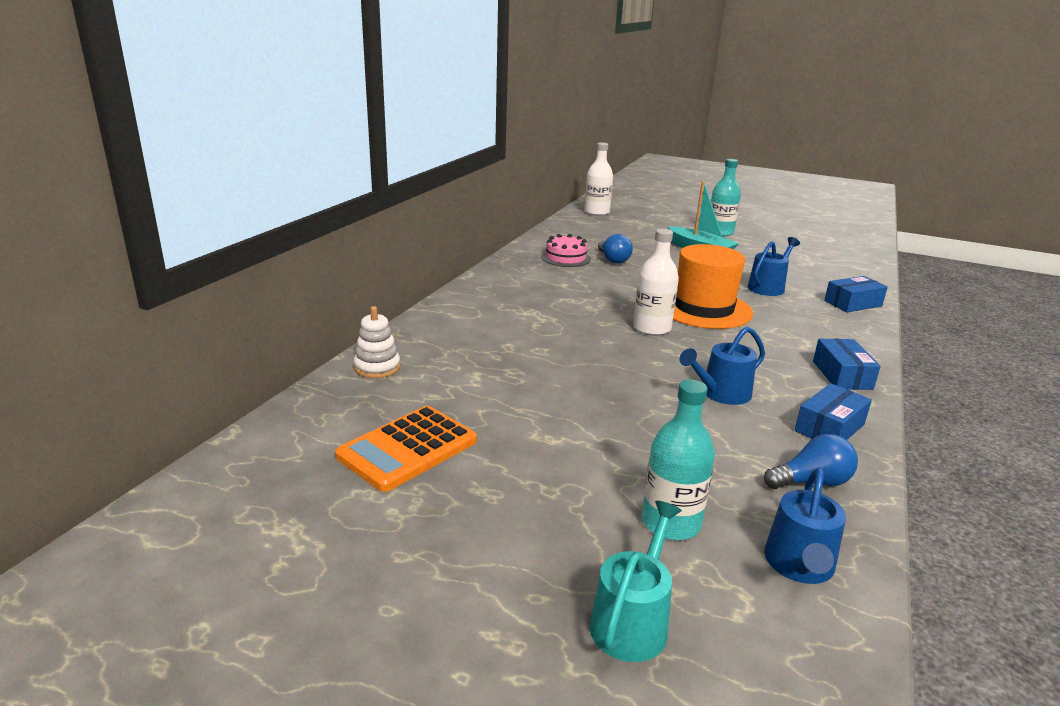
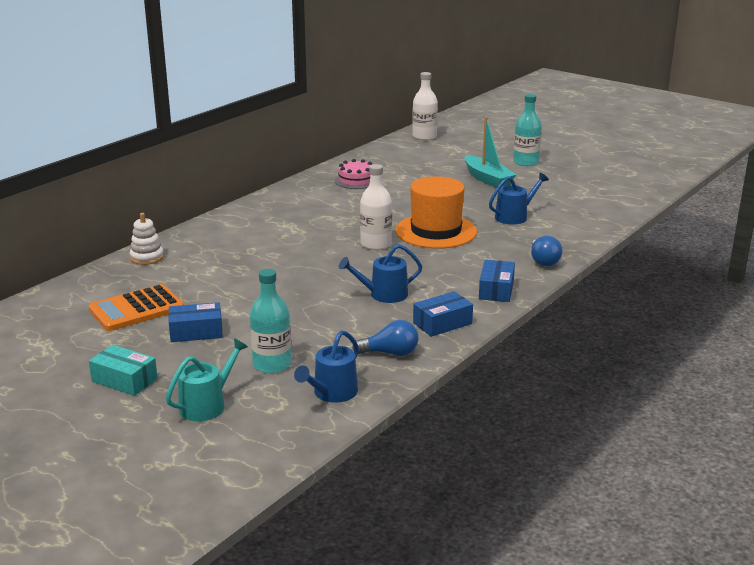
camera: 15 degrees right, 0 degrees up
blue light bulb [598,234,633,264] -> blue light bulb moved to [531,236,562,266]
blue box [824,276,888,312] -> blue box moved to [168,302,223,342]
none -> turquoise box [89,345,158,396]

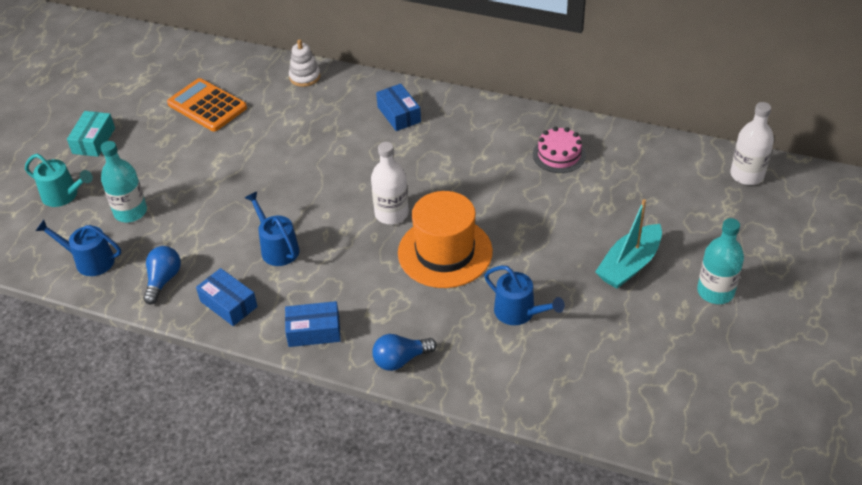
camera: 75 degrees right, 20 degrees up
blue box [168,302,223,342] -> blue box moved to [376,84,421,131]
blue light bulb [352,320,419,356] -> blue light bulb turned 150 degrees counterclockwise [143,246,181,305]

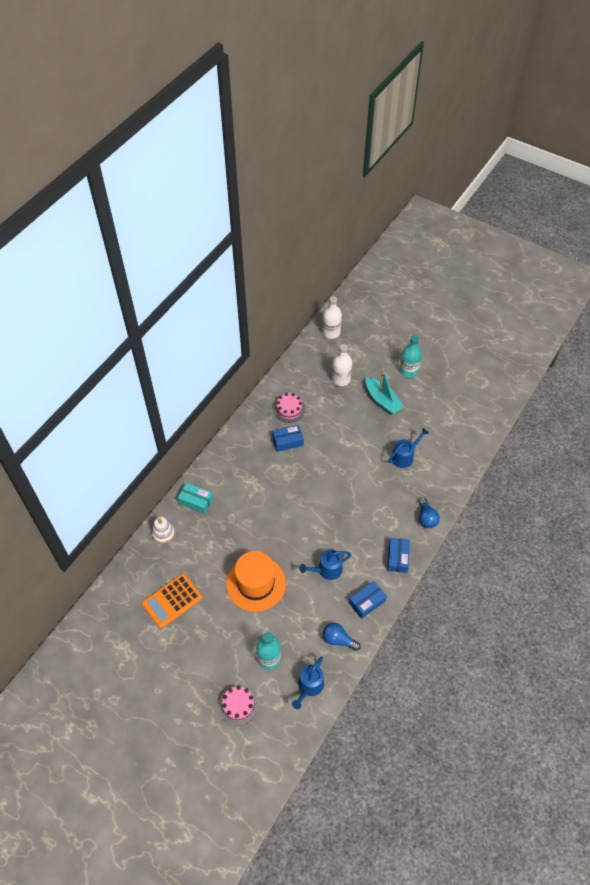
camera: 80 degrees left, 10 degrees up
turquoise watering can [25,154,93,207] -> pink cake [219,686,258,726]
turquoise box [67,111,115,157] -> turquoise box moved to [178,483,213,514]
white bottle [371,142,409,224] -> white bottle moved to [332,344,352,386]
blue box [376,84,421,131] -> blue box moved to [272,425,304,452]
orange hat [398,191,493,288] -> orange hat moved to [226,551,286,612]

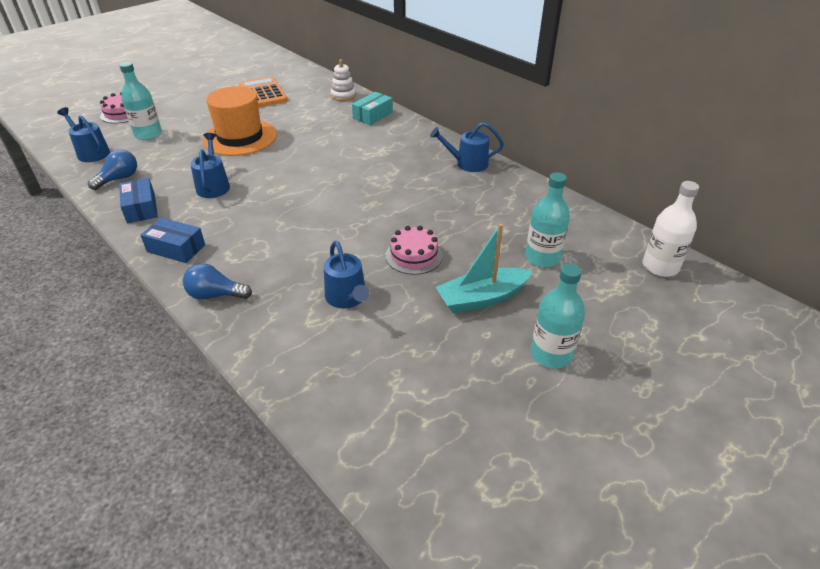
camera: 105 degrees right, 15 degrees down
blue box [272,425,304,452] -> none
pink cake [274,393,305,423] -> pink cake moved to [386,226,443,275]
white bottle [332,344,352,386] -> turquoise bottle [525,172,570,267]
none -> blue watering can [430,122,504,172]

